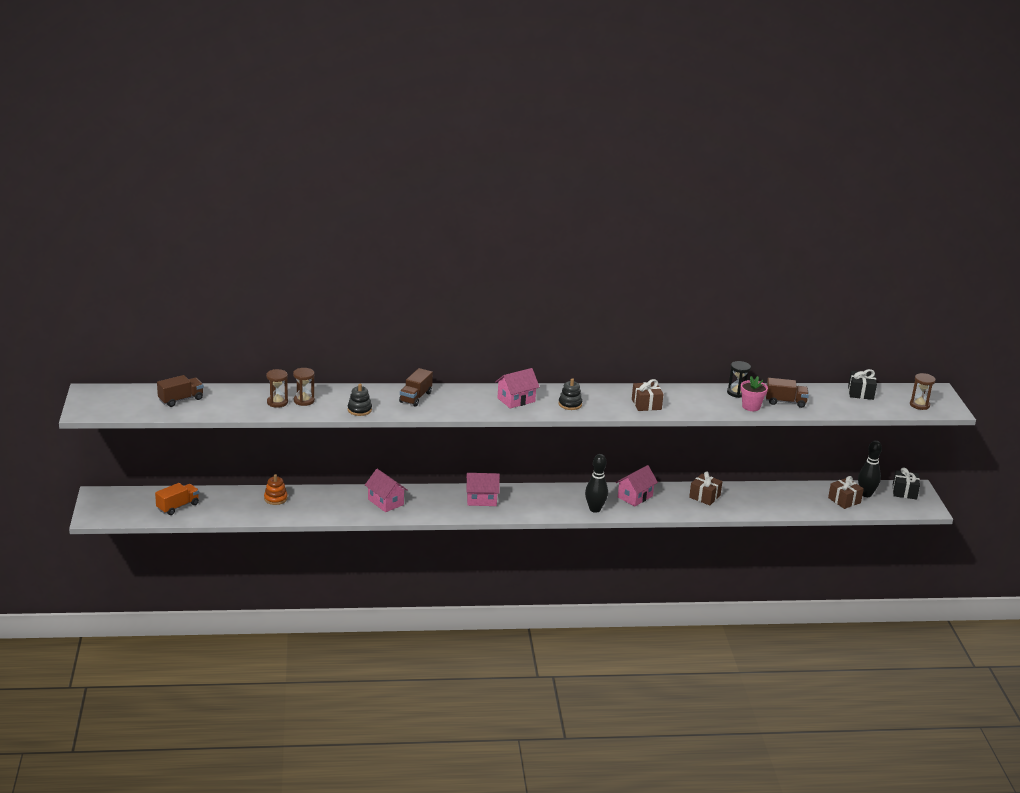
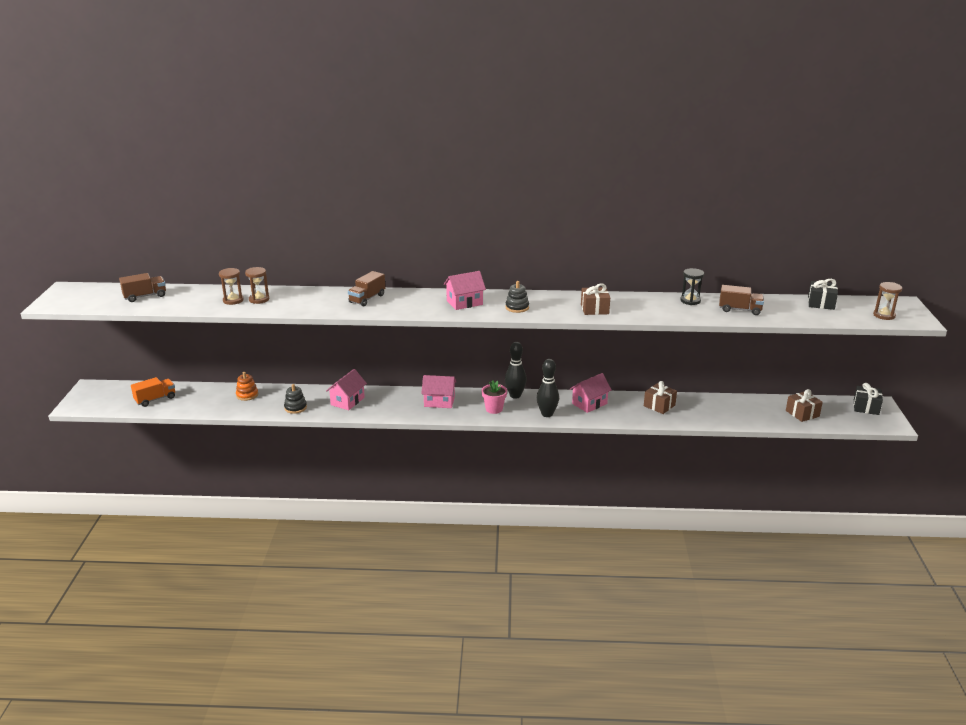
camera: 10 degrees right, 0 degrees up
black stacking toy [348,384,372,416] -> black stacking toy moved to [284,384,307,414]
pink house [365,469,408,512] -> pink house turned 60 degrees clockwise [326,369,367,410]
pink flower pot [740,376,768,411] -> pink flower pot moved to [481,380,507,414]
black bowling pin [858,440,882,497] -> black bowling pin moved to [505,342,527,399]

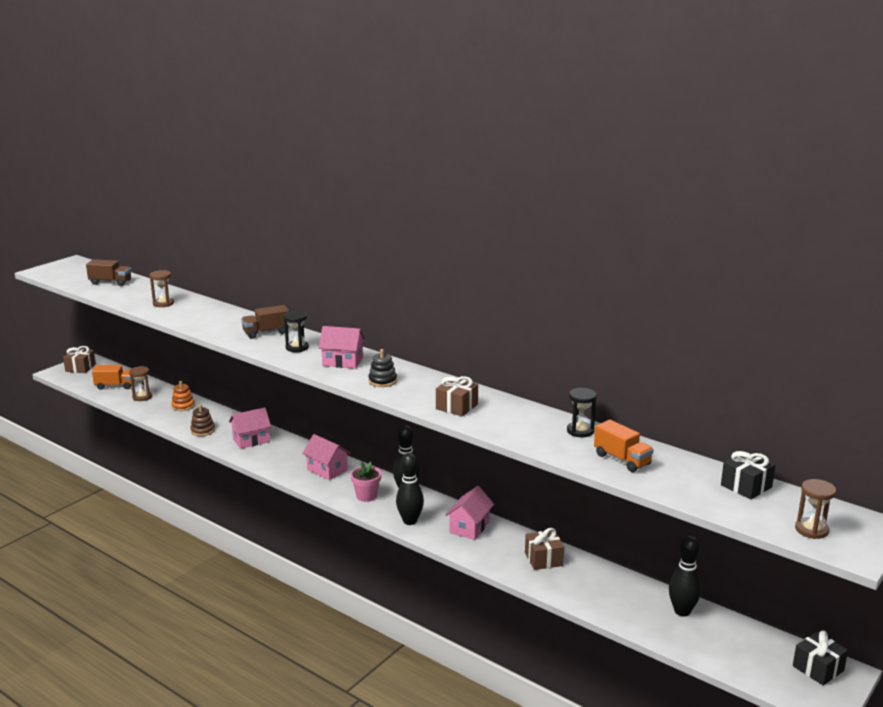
camera: 35 degrees right, 5 degrees down
brown hourglass [245,267,269,304] -> brown hourglass moved to [129,366,152,401]
black stacking toy [284,384,307,414] -> brown stacking toy [190,404,215,436]
pink house [570,373,612,413] -> pink house turned 60 degrees counterclockwise [445,486,494,540]
brown truck [719,285,764,315] -> orange truck [594,420,654,472]
brown gift [786,389,823,422] -> brown gift moved to [63,346,96,373]
none -> black hourglass [284,311,309,352]
none -> black bowling pin [669,536,701,617]

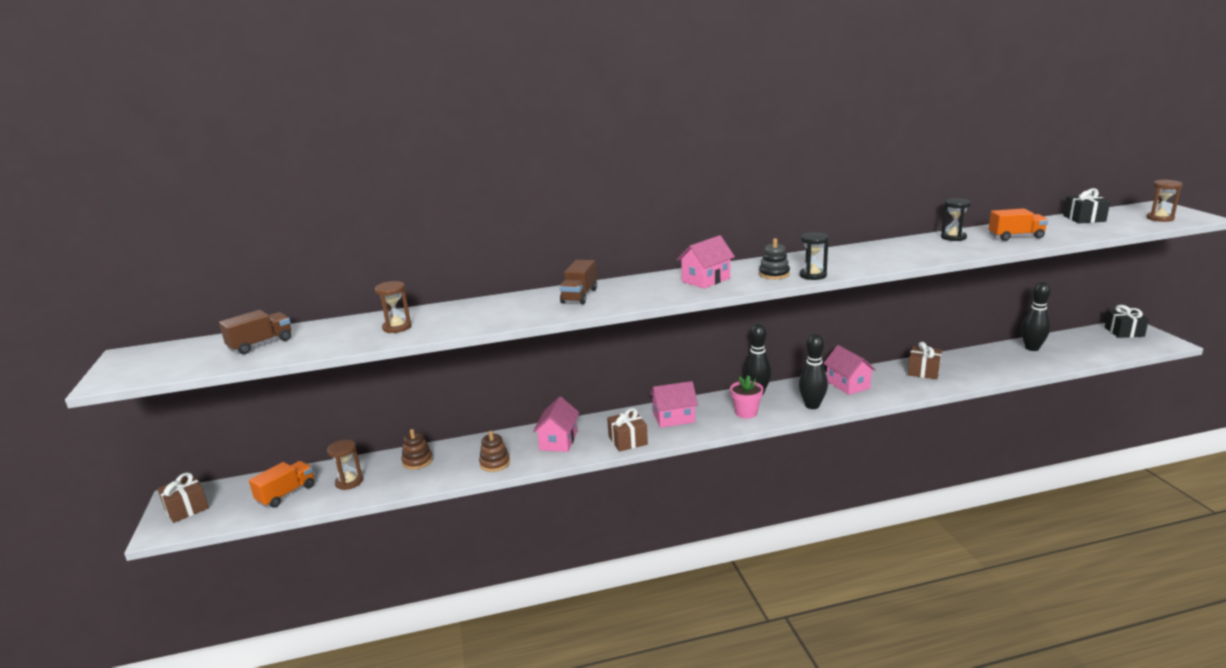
camera: 50 degrees left, 0 degrees up
orange stacking toy [171,381,195,411] -> brown stacking toy [401,429,433,469]
black hourglass [284,311,309,352] -> black hourglass moved to [800,232,829,280]
brown gift [436,376,478,416] -> brown gift moved to [607,408,648,452]

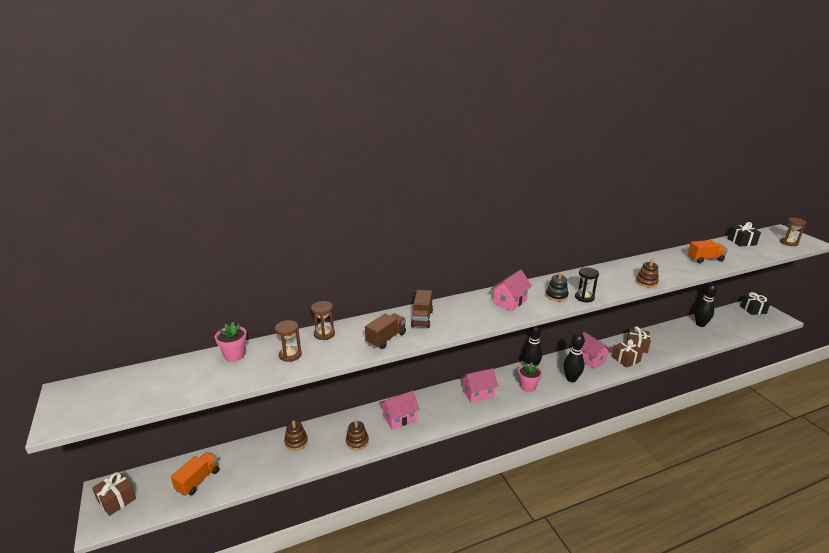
camera: 10 degrees left, 5 degrees up
brown truck [219,310,291,354] -> brown truck moved to [365,313,406,349]
brown hourglass [327,440,363,490] -> brown hourglass moved to [311,301,335,340]
pink house [533,396,580,452] -> pink house turned 60 degrees clockwise [380,391,420,429]
brown gift [607,408,648,452] -> brown gift moved to [612,339,643,368]
black hourglass [941,198,971,241] -> none
none -> pink flower pot [215,322,247,362]
none -> brown stacking toy [636,259,659,288]

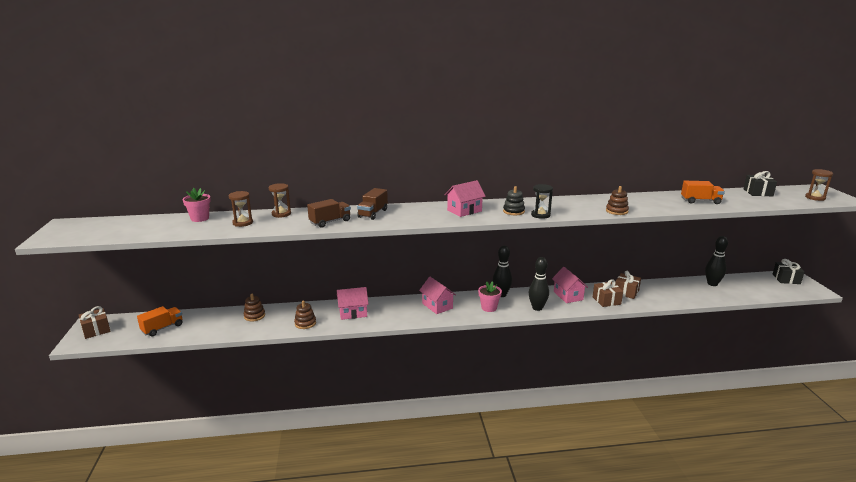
camera: 15 degrees right, 5 degrees down
pink house [461,368,498,403] -> pink house turned 60 degrees clockwise [419,277,456,314]

